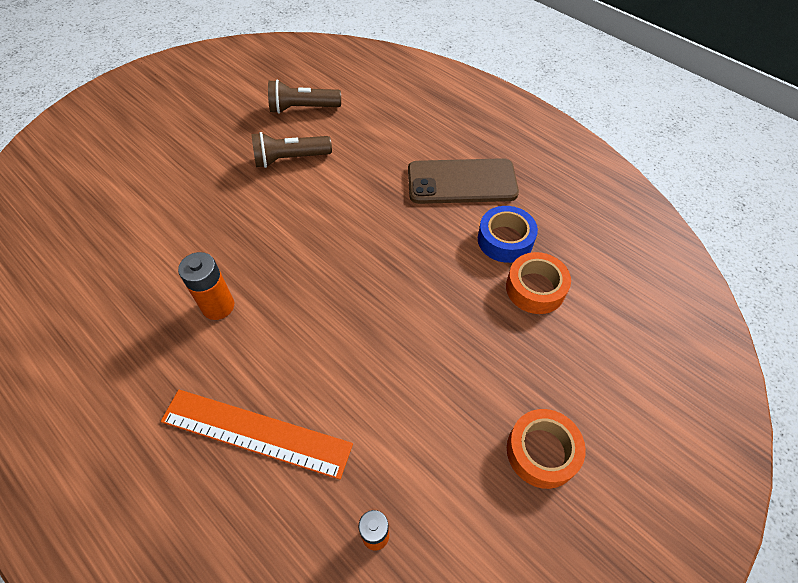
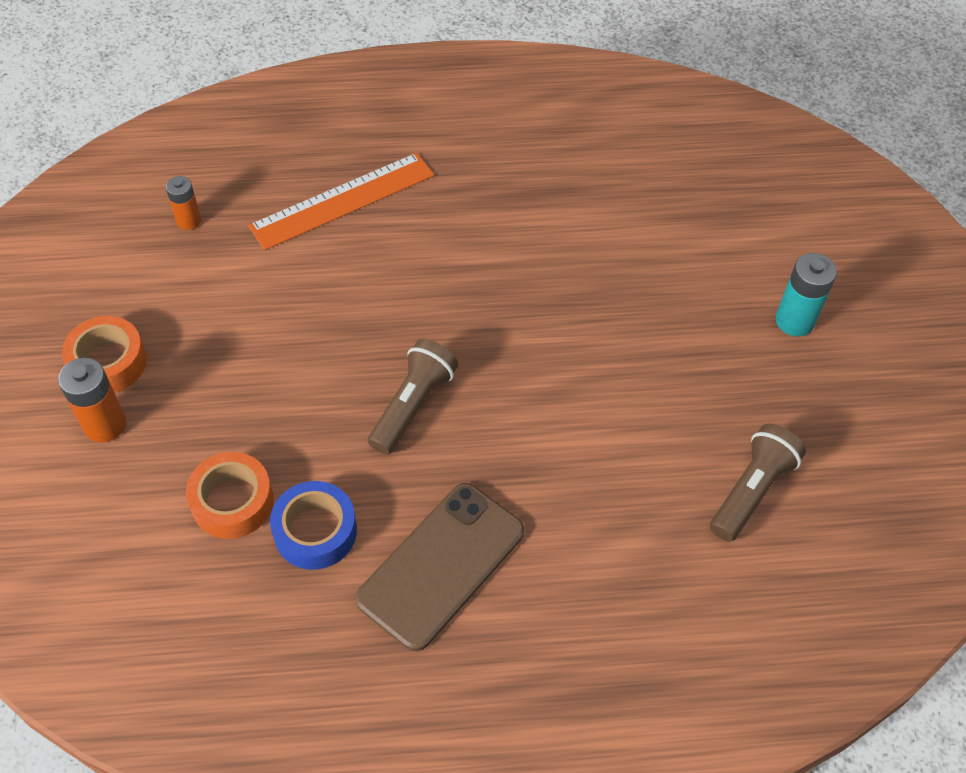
camera: 130 degrees right, 0 degrees up
orange battery [178,252,234,320] -> orange battery moved to [58,358,126,443]
brown flashlight [251,132,332,168] -> brown flashlight moved to [368,339,458,455]
none -> turquoise battery [776,253,837,336]

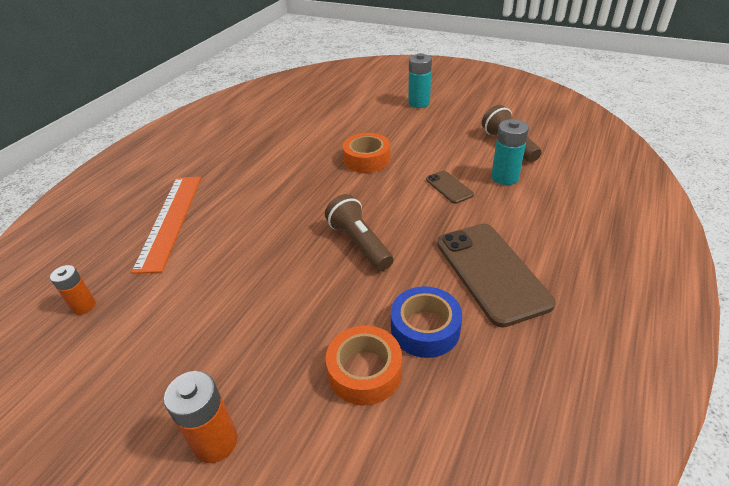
camera: 55 degrees left, 15 degrees down
orange tape [62,316,147,393] -> orange tape moved to [343,133,390,173]
none -> brown phone [426,170,474,204]
none -> turquoise battery [491,119,529,185]

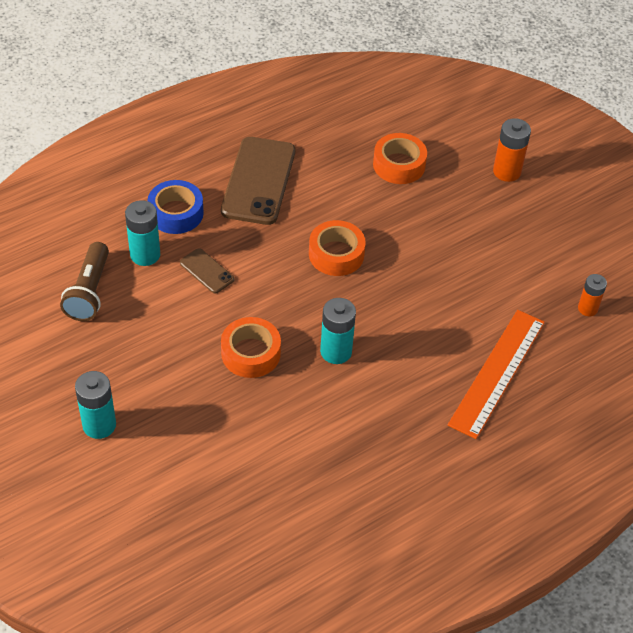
camera: 155 degrees left, 10 degrees up
brown flashlight [325,194,393,271] -> orange tape [309,220,366,276]
blue tape [391,286,462,358] -> blue tape moved to [147,180,204,234]
brown phone [426,170,474,204] -> brown phone turned 45 degrees counterclockwise [180,248,234,294]
none -> turquoise battery [320,298,356,364]

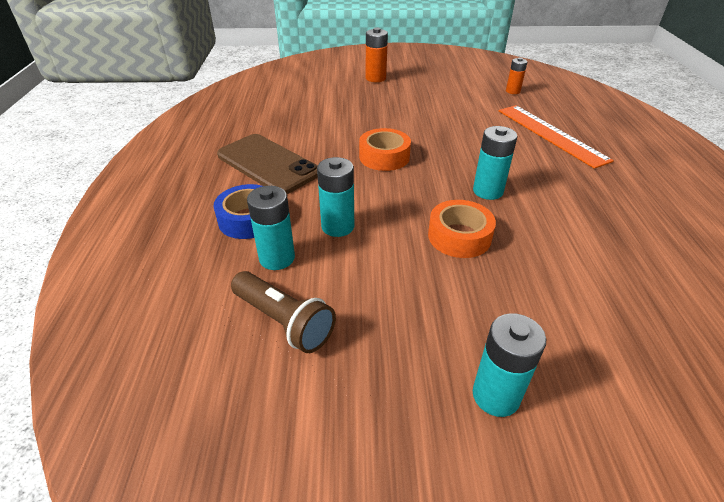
camera: 55 degrees left, 10 degrees down
brown phone [180,248,234,294] -> turquoise battery [317,157,354,237]
orange tape [373,133,427,184] -> none

